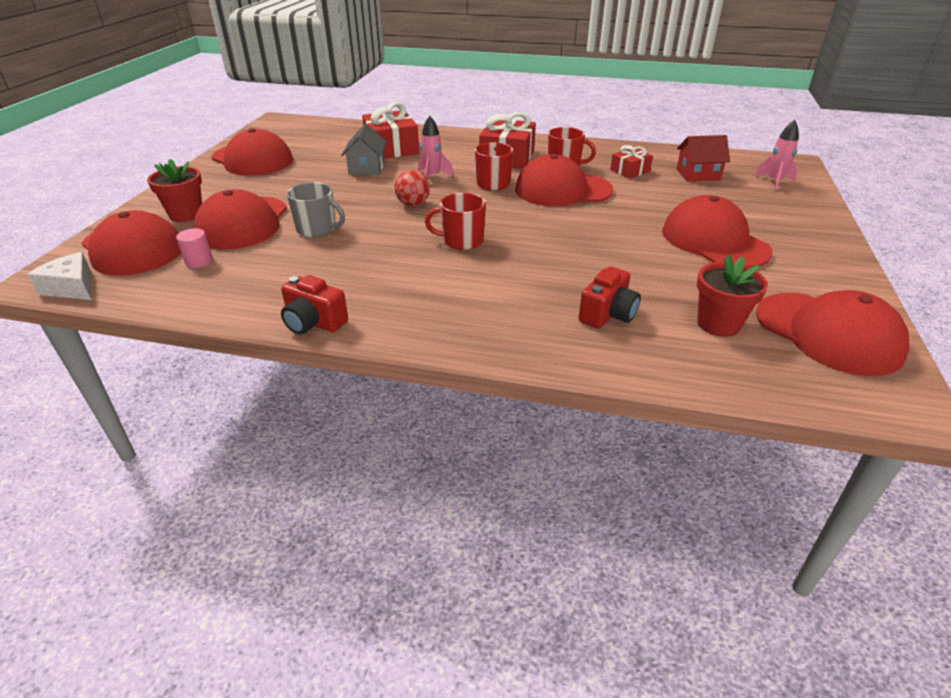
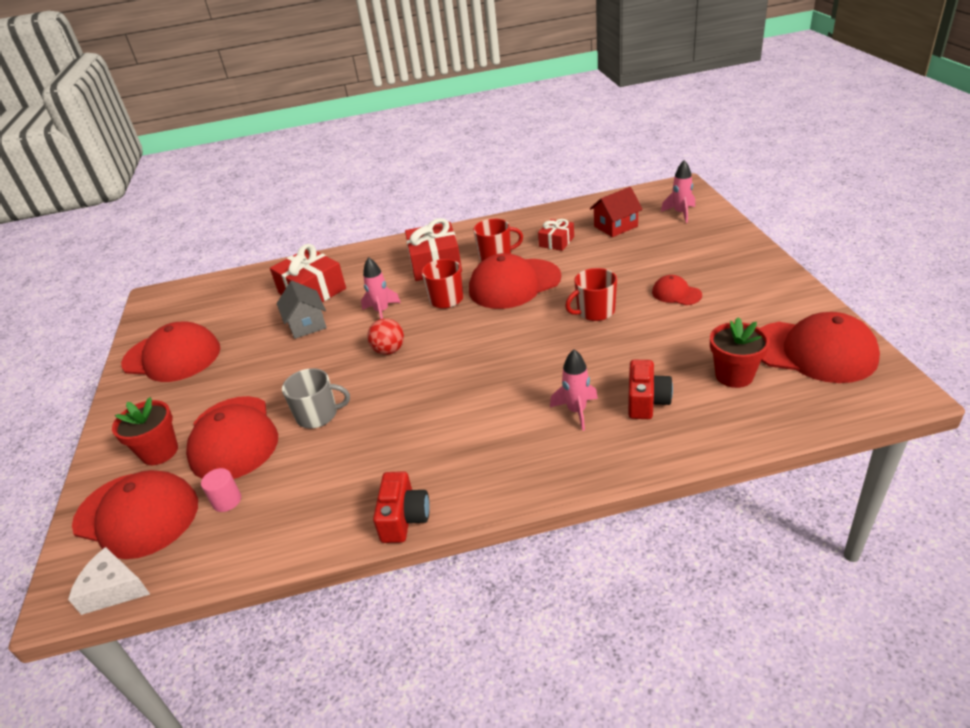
camera: 20 degrees left, 0 degrees up
red camera [281,275,348,335] -> red camera turned 90 degrees counterclockwise [373,471,430,543]
red mug [425,193,486,250] -> red mug moved to [565,268,617,321]
red cap [662,195,773,268] -> red cap [652,275,702,305], size x0.48
none -> pink rocket [550,349,598,431]

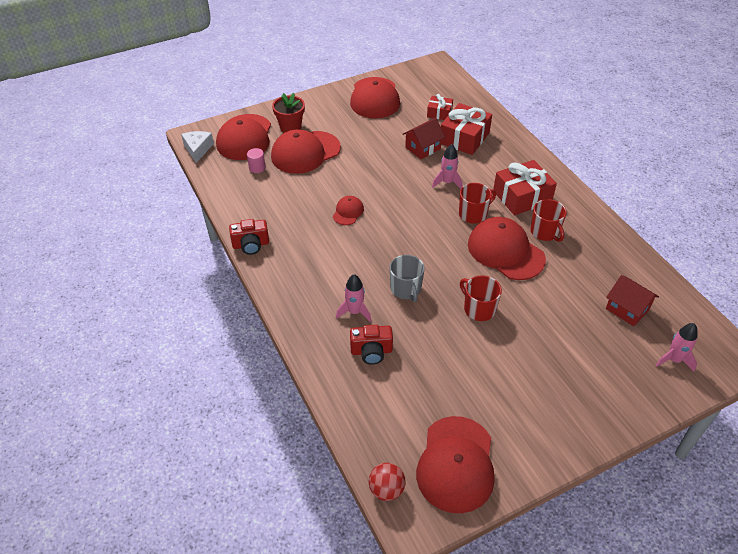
camera: 70 degrees right, 10 degrees up
grey house [277,281,327,339] -> red house [403,118,445,159]
grey mug [282,368,350,428] -> grey mug moved to [390,255,425,302]
red ball [367,318,404,355] -> red ball moved to [369,463,406,501]
red gift [538,219,574,251] -> red gift moved to [427,94,453,120]
red cap [652,275,702,305] -> red cap moved to [333,196,364,225]
red flower pot [710,317,770,388] -> none

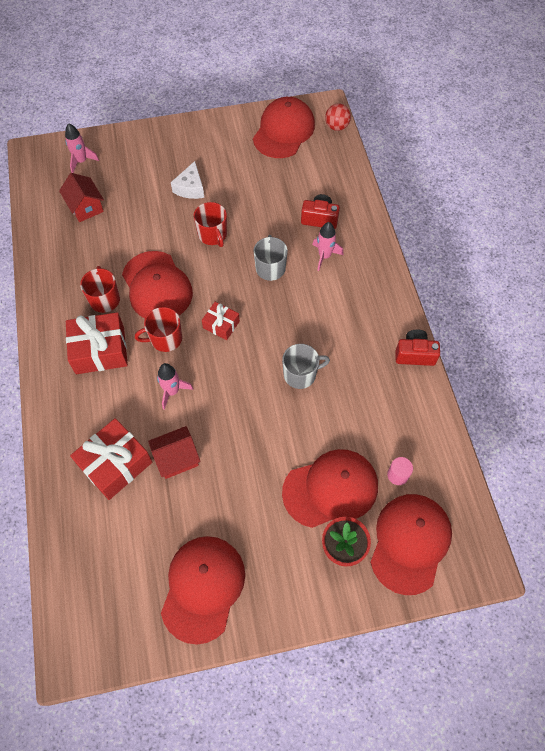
camera: 165 degrees left, 15 degrees up
white cheese [181,131,214,163] -> white cheese moved to [171,161,204,199]
red cap [333,196,364,225] -> grey mug [282,344,330,389]
red gift [427,94,453,120] -> red gift moved to [202,302,240,340]

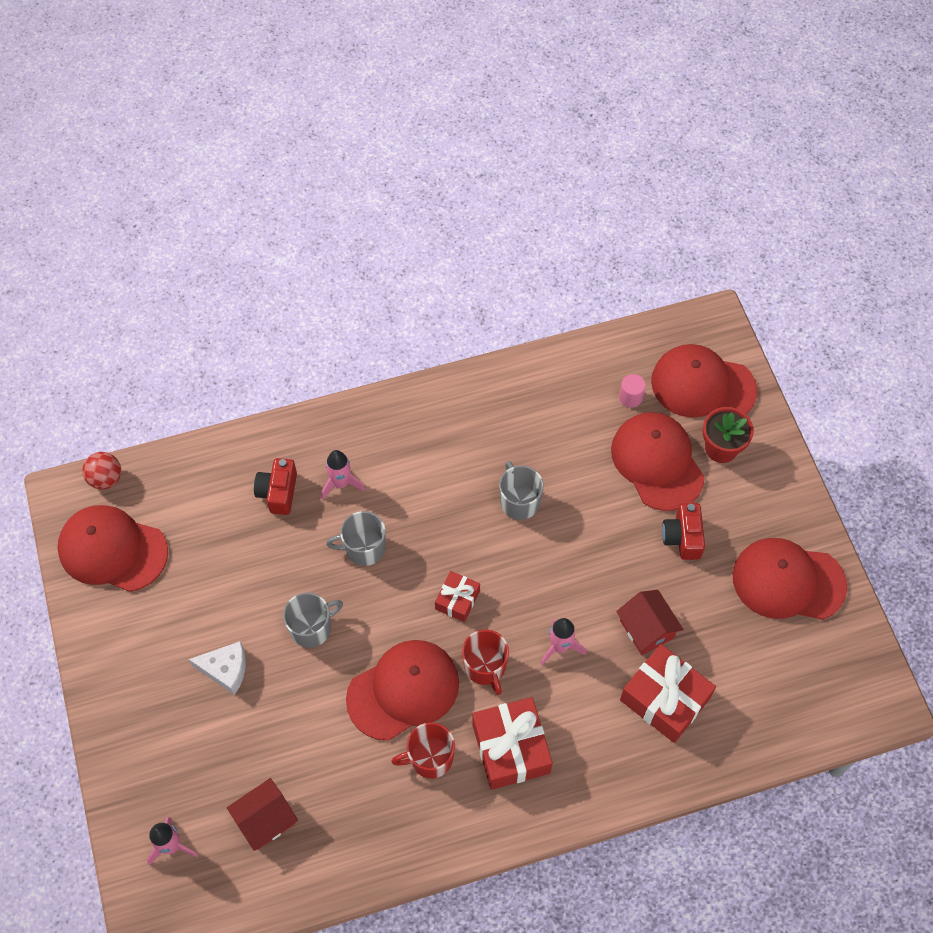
camera: 95 degrees left, 0 degrees up
red mug [193,202,227,247] -> grey mug [283,593,343,648]
red camera [395,329,440,366] -> red camera moved to [662,503,705,560]

